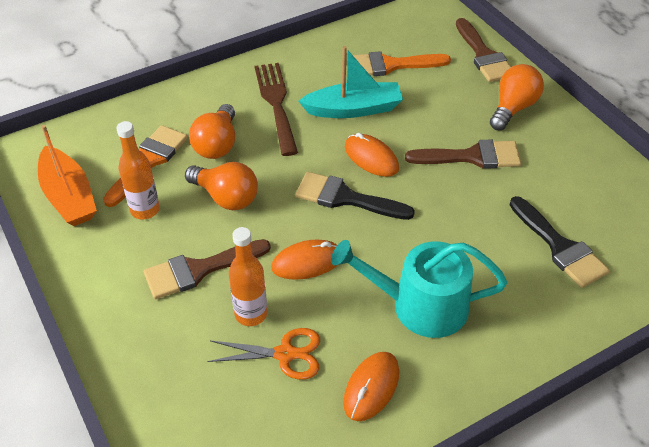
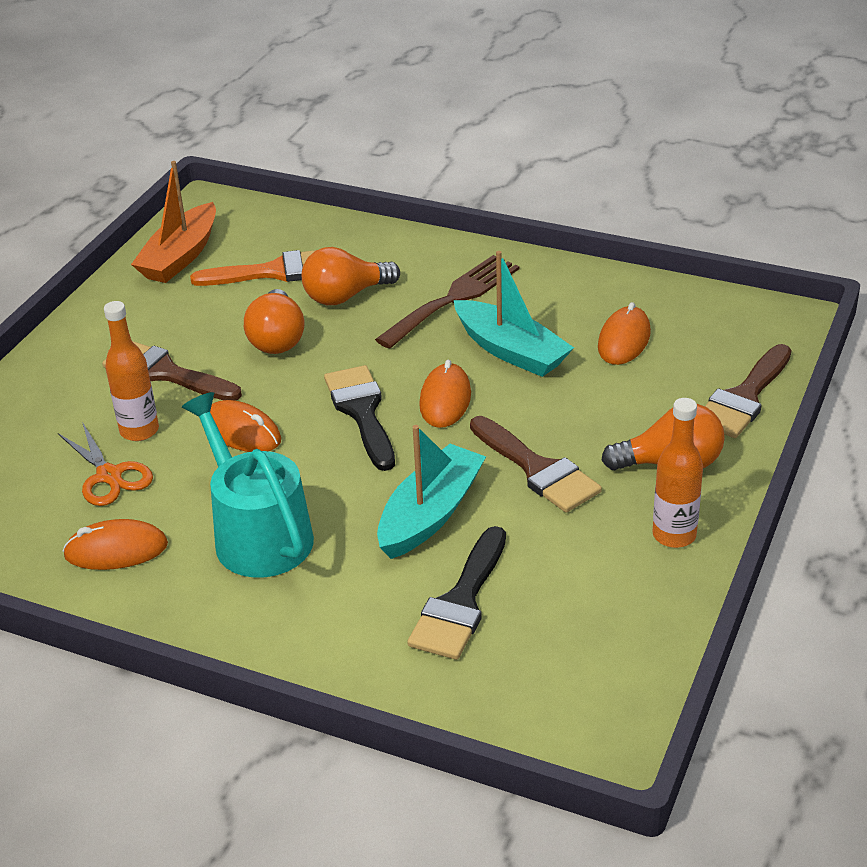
camera: 55 degrees right, 10 degrees down
orange bottle [116,121,160,219] -> orange bottle moved to [653,398,703,548]
orange brush [353,51,451,76] -> orange mouse [598,302,651,365]
none -> turquoise boat [377,425,486,559]

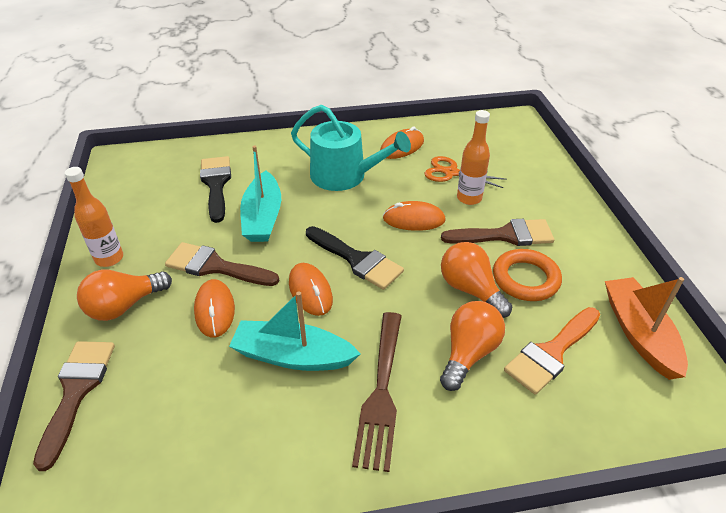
camera: 145 degrees right, 5 degrees up
orange mouse [598,302,651,365] -> orange mouse moved to [194,279,235,338]
none -> orange ring [493,249,562,301]

